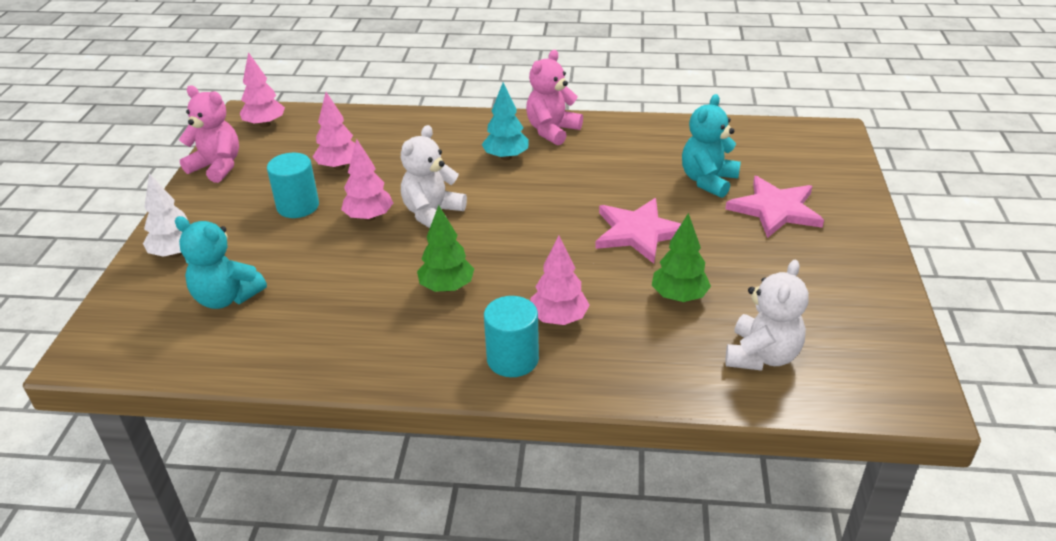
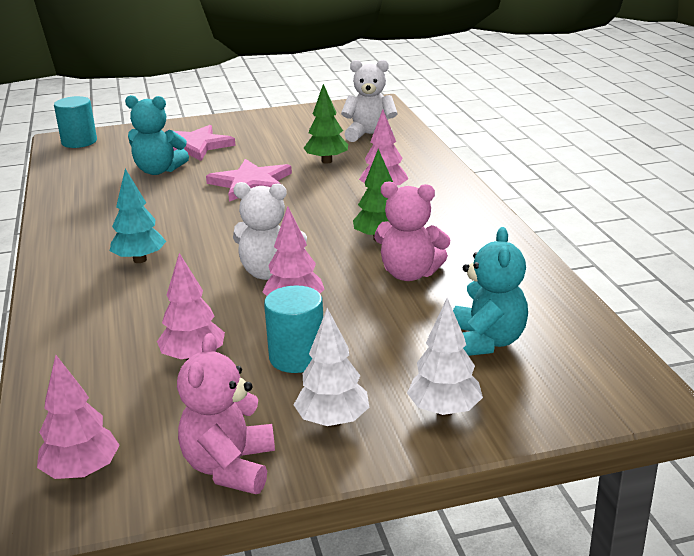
camera: 110 degrees left, 10 degrees down
turquoise cylinder [484,296,539,377] -> turquoise cylinder moved to [54,96,97,148]
pink teddy bear [526,50,583,145] -> pink teddy bear moved to [374,181,451,281]
none -> white tree [294,308,369,427]

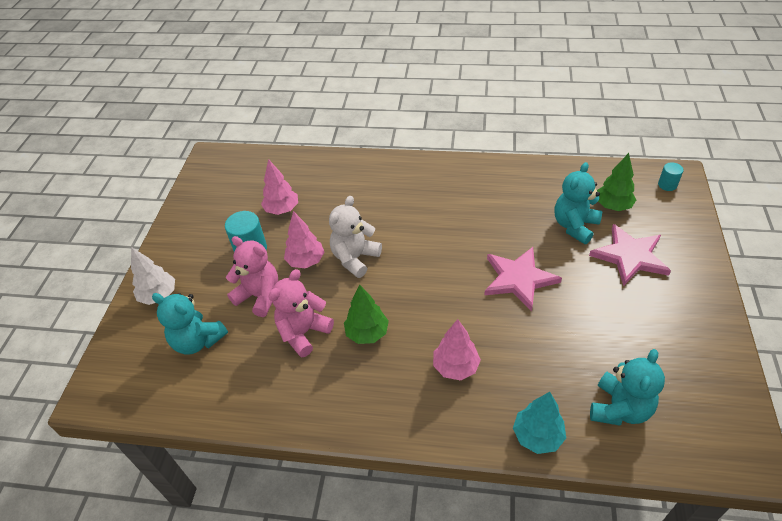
camera: 115 degrees right, 20 degrees up
pink tree [37,355,119,479] -> none
turquoise cylinder [54,96,97,148] -> turquoise cylinder [658,162,684,191], size x0.58
turquoise tree [110,169,166,263] -> turquoise tree moved to [513,392,566,454]
pink teddy bear [177,333,275,494] -> pink teddy bear moved to [226,236,278,317]
white tree [294,308,369,427] -> none
green tree [304,84,348,164] -> green tree moved to [597,153,636,211]
white teddy bear [341,60,398,142] -> turquoise teddy bear [590,349,665,426]

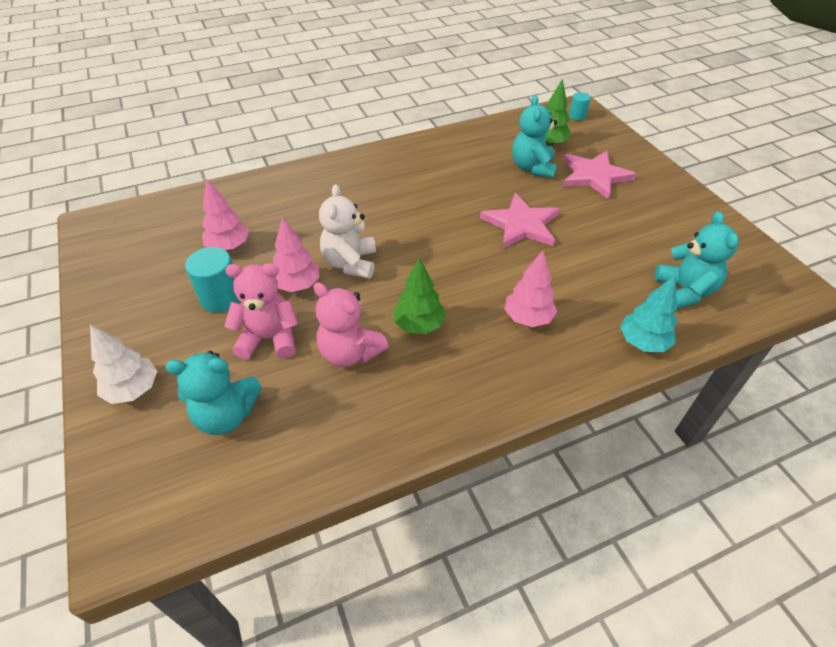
camera: 35 degrees left, 0 degrees up
pink teddy bear [269,269,334,357] -> pink teddy bear turned 60 degrees counterclockwise [313,282,389,367]

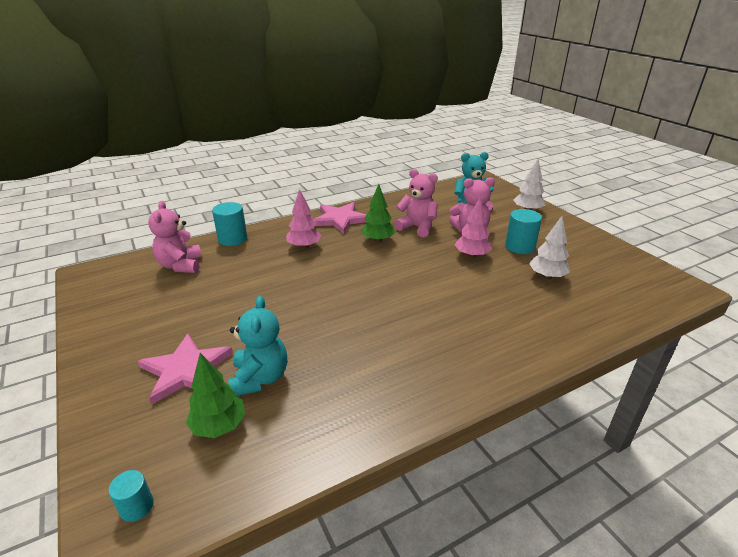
camera: 175 degrees right, 15 degrees down
pink tree [202,179,249,251] -> white tree [529,216,570,279]
white teddy bear [319,184,376,279] -> none
pink star [480,193,560,249] -> pink star moved to [314,202,367,234]
turquoise tree [620,275,677,352] -> turquoise cylinder [212,202,247,246]
turquoise teddy bear [654,211,738,309] -> pink teddy bear [148,201,202,273]

